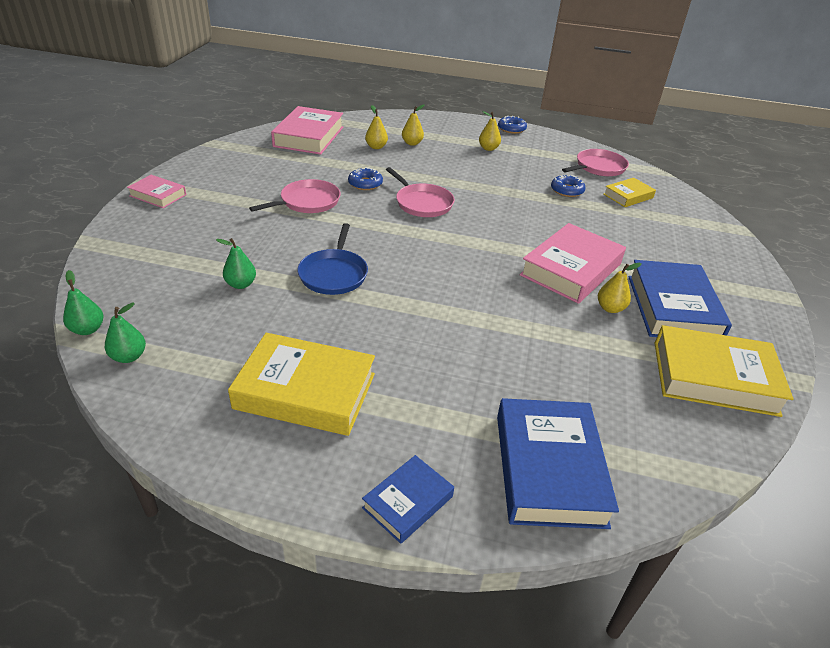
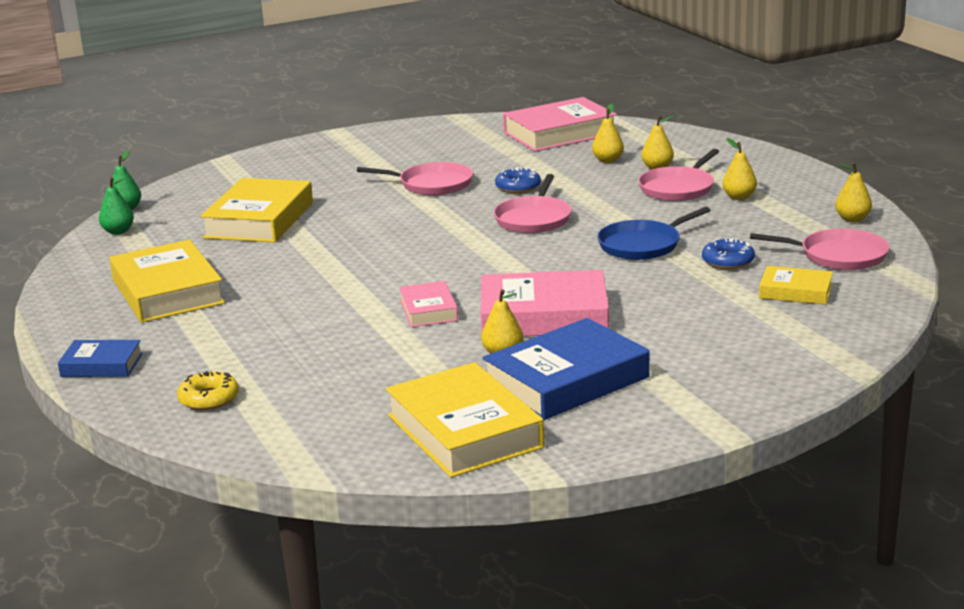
camera: 55 degrees right, 15 degrees down
pink book [127,175,186,208] -> pink book moved to [399,281,458,327]
green pear [216,238,256,289] -> yellow book [200,178,313,242]
blue pan [297,223,368,295] -> blue pan moved to [597,207,711,260]
blue book [497,398,619,529] -> yellow donut [177,371,239,410]
blue donut [498,116,527,134] -> none
none -> pink pan [638,149,719,201]
none -> yellow pear [835,162,872,222]

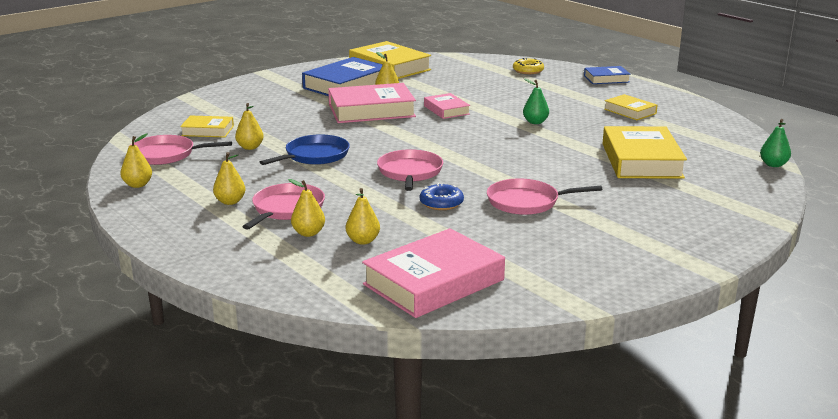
camera: 165 degrees right, 0 degrees up
green pear [99,177,134,235] -> green pear moved to [523,79,549,124]
yellow book [110,240,225,323] -> yellow book [604,94,658,120], size x0.54
blue donut [702,238,755,269] -> yellow pear [235,103,264,150]

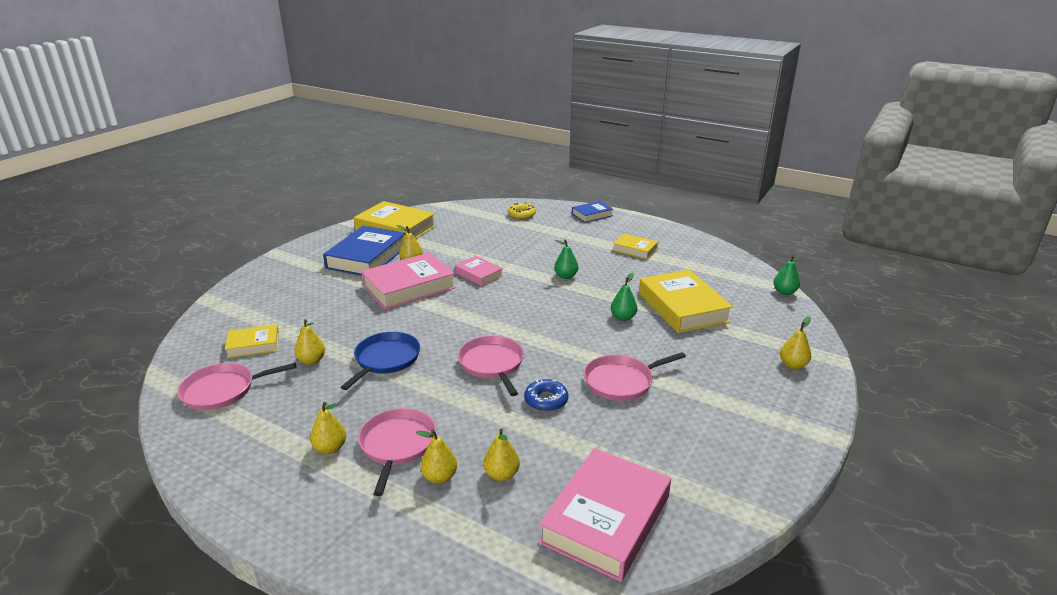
camera: 20 degrees left, 5 degrees up
yellow pear [120,133,152,188] -> yellow pear moved to [780,316,811,369]
none -> green pear [611,273,637,321]

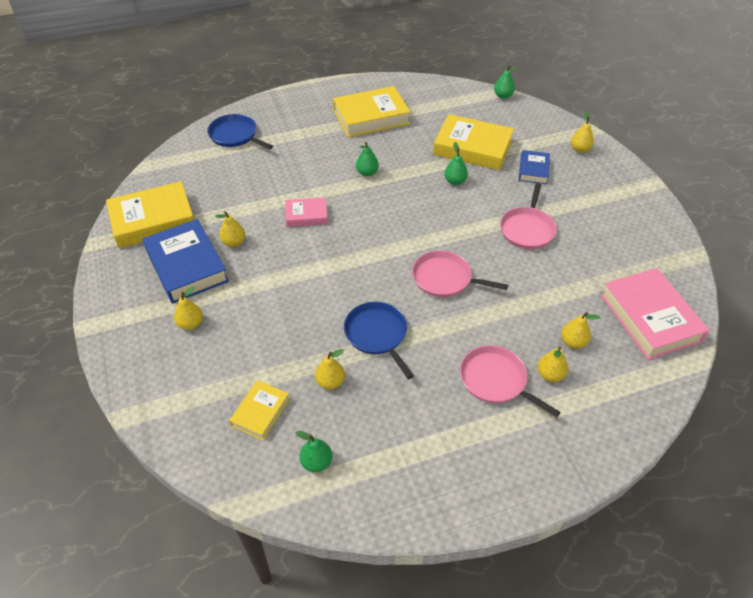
camera: 50 degrees left, 20 degrees up
pink pan [177,363,296,410] -> green pear [296,431,332,472]
yellow pear [310,402,346,454] -> yellow pear moved to [174,286,203,330]
pink book [361,252,456,310] -> none
yellow donut [508,203,536,219] -> blue pan [207,114,273,149]
blue donut [524,379,568,412] -> none
blue book [572,201,613,223] -> blue book moved to [519,150,550,184]
yellow book [613,233,658,259] -> yellow book [333,86,411,137], size x1.85

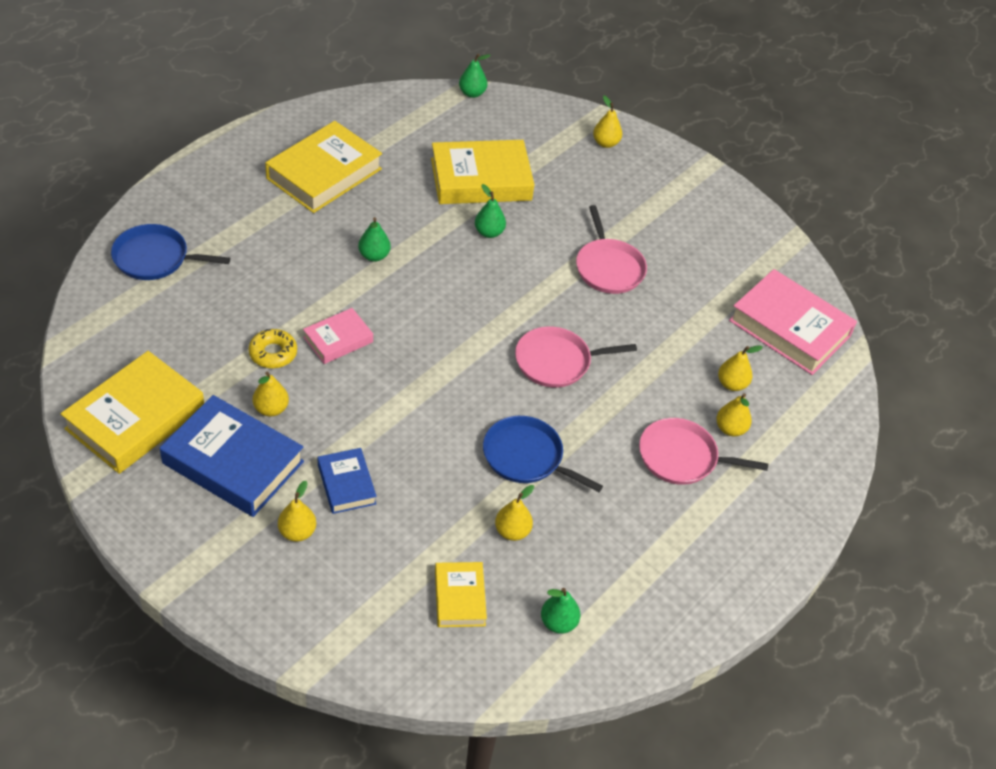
camera: 35 degrees left, 0 degrees up
blue book [519,150,550,184] -> blue book moved to [318,448,377,514]
none -> yellow donut [249,329,297,368]

